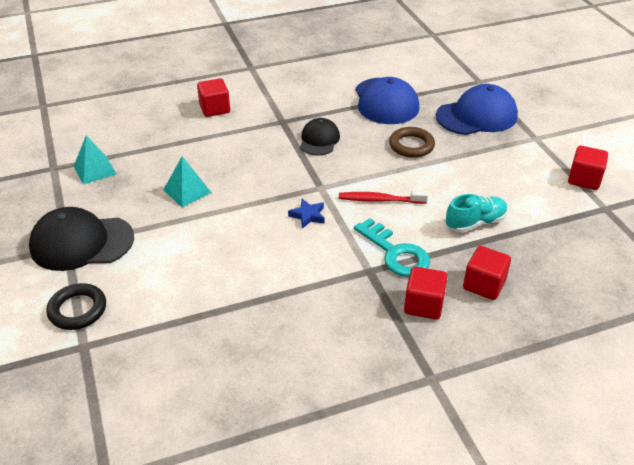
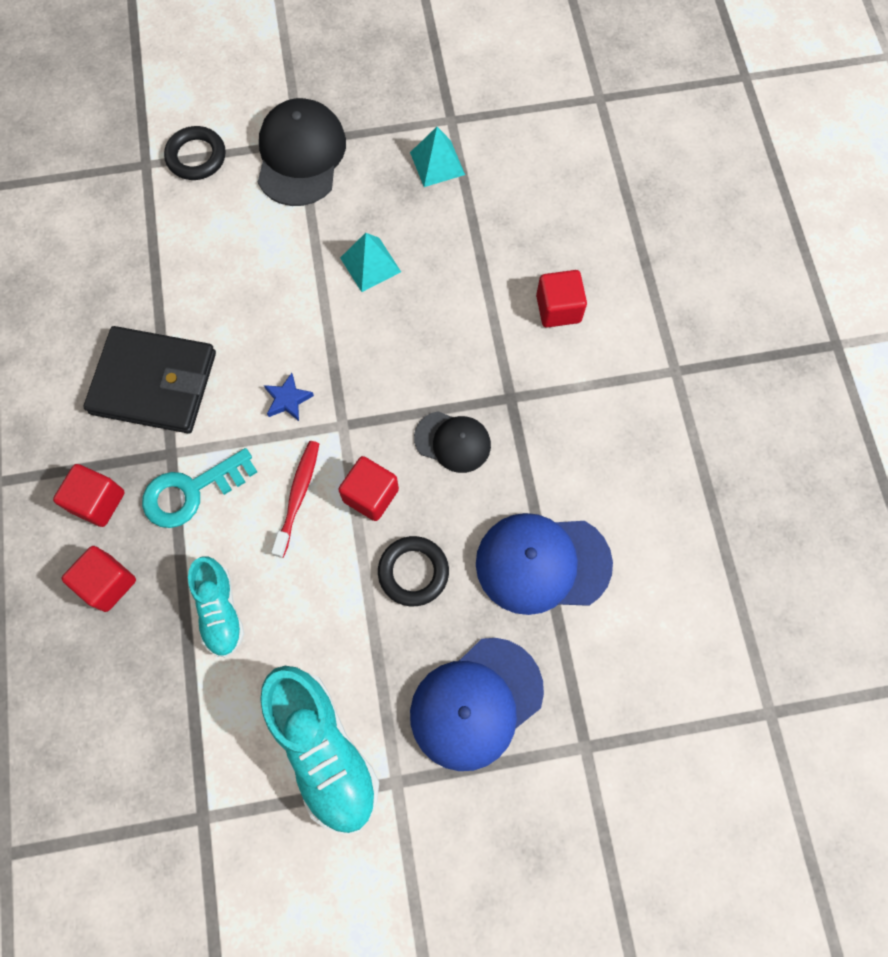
camera: 100 degrees right, 30 degrees up
brown ring [389,127,435,158] -> black ring [378,536,449,606]
blue cap [436,84,518,135] -> blue cap turned 60 degrees clockwise [410,638,544,771]
red cube [568,146,608,190] -> red cube moved to [338,456,399,521]
none -> black wallet [83,326,216,434]
none -> turquoise shoe [260,666,379,834]

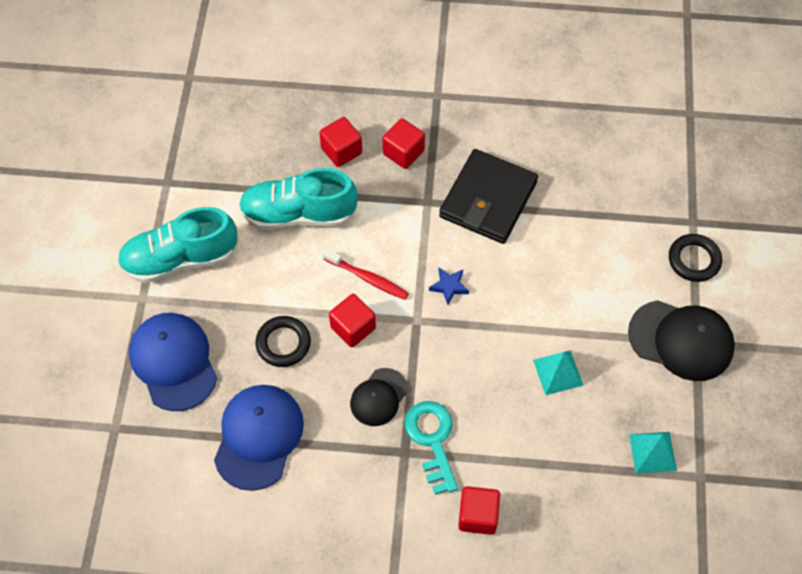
camera: 105 degrees right, 10 degrees down
turquoise key [142,448,257,528] -> turquoise key moved to [405,401,458,495]
turquoise shoe [188,556,244,658] -> turquoise shoe [239,168,358,230], size x1.66

